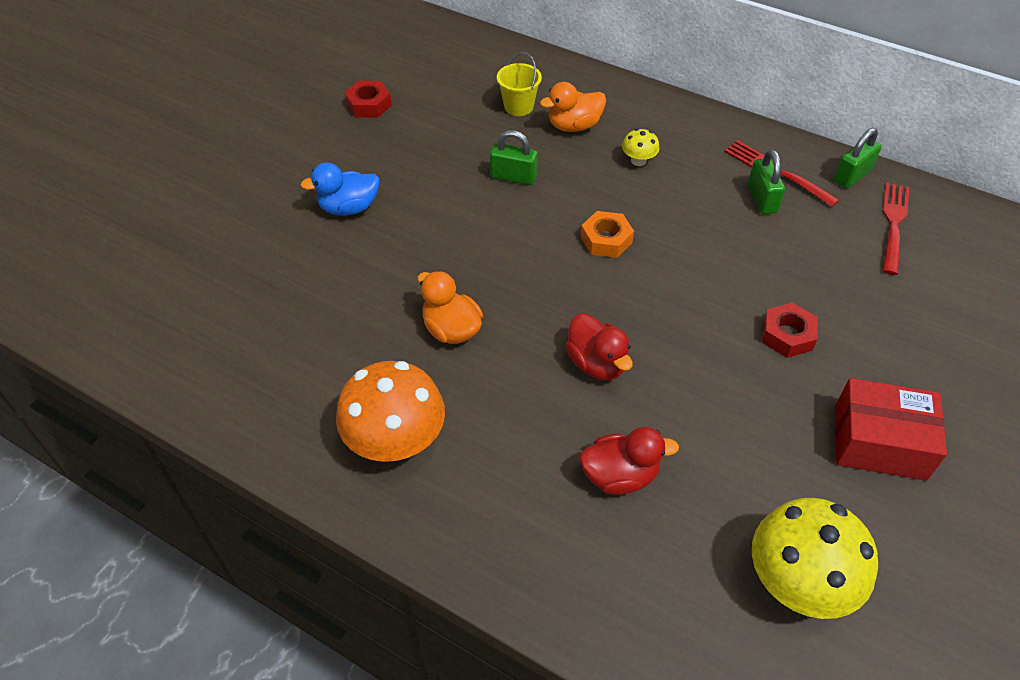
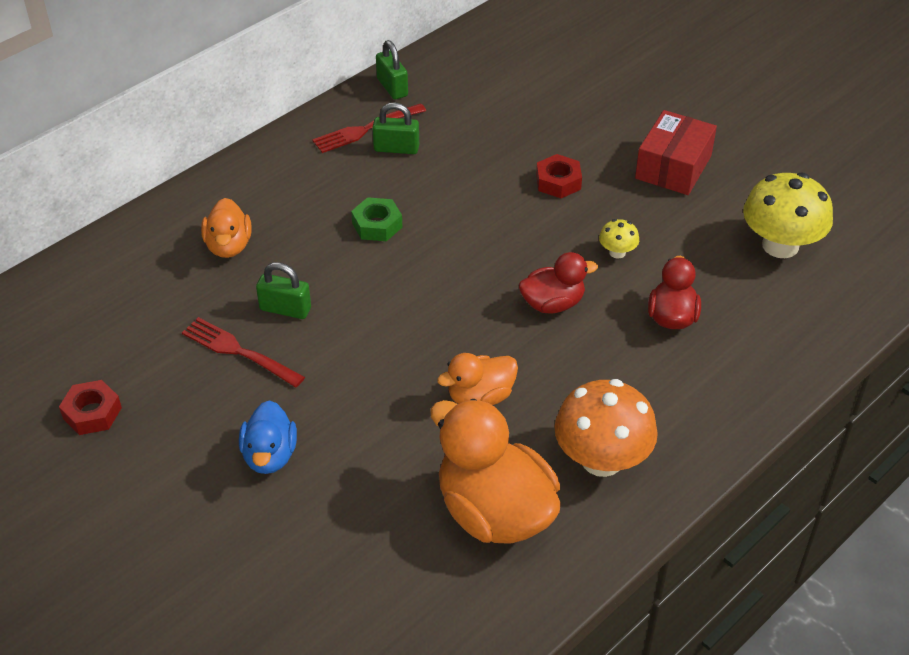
camera: 75 degrees left, 5 degrees down
green padlock [490,130,538,185] -> green padlock turned 75 degrees clockwise [256,262,311,319]
yellow bucket [497,52,542,116] -> none
orange nut [581,211,634,258] -> none
yellow mushroom [622,128,660,166] -> yellow mushroom moved to [599,219,639,259]
red fork [882,183,909,275] -> red fork moved to [182,317,305,387]
none -> green nut [351,197,402,241]
none -> orange duck [430,399,561,544]

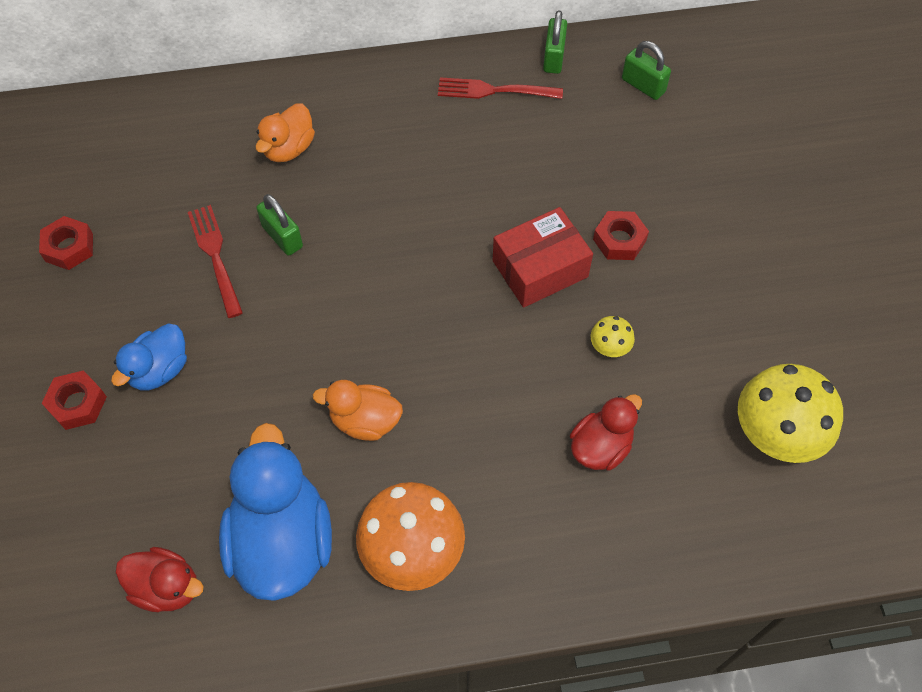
camera: 35 degrees right, 15 degrees up
green nut [351,197,402,241] -> none
green padlock [372,102,419,154] -> green padlock moved to [622,41,671,100]
orange duck [430,399,561,544] -> blue duck [219,423,332,601]
red duck [519,252,598,314] -> red duck moved to [116,547,203,612]
red box [635,110,717,195] -> red box moved to [493,207,593,308]
none -> red nut [42,370,107,430]

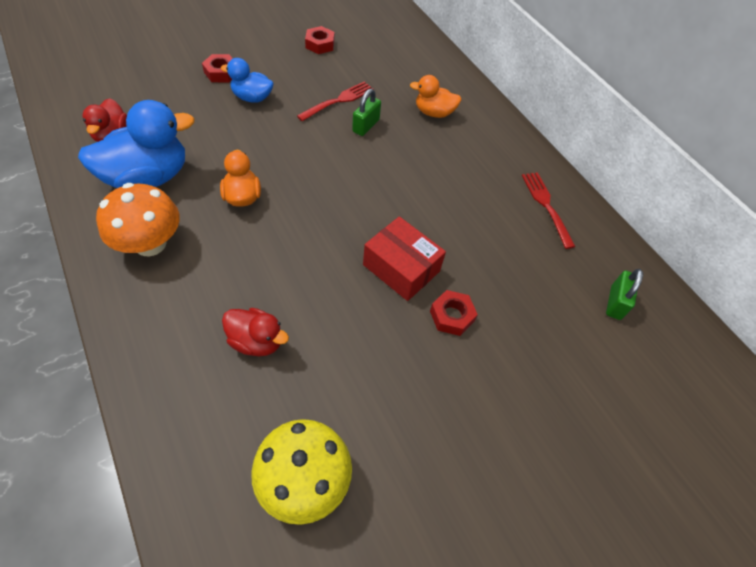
camera: 65 degrees right, 5 degrees down
green padlock [543,10,567,74] -> none
yellow mushroom [591,316,635,357] -> none

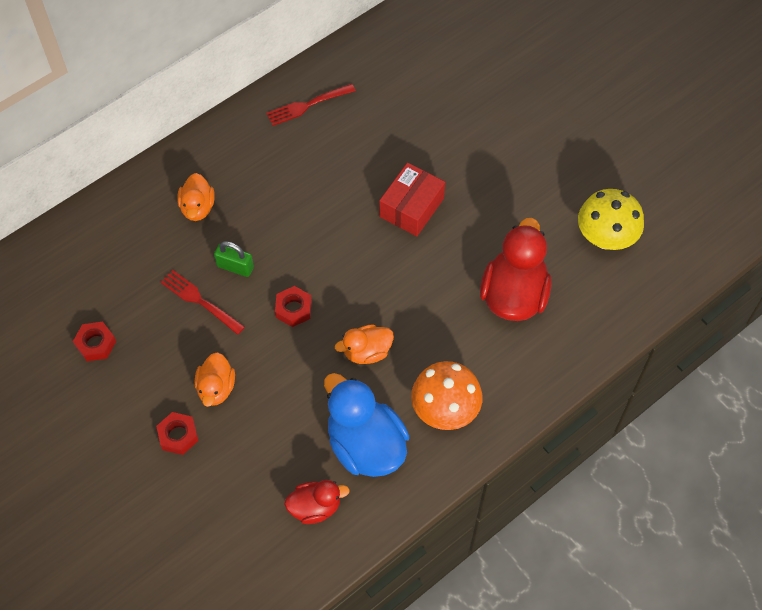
camera: 95 degrees left, 5 degrees up
blue duck [221,58,274,103] -> orange duck [195,352,235,407]
red duck [222,308,289,356] -> red duck [480,218,552,321], size x1.80
red nut [430,290,478,336] -> red nut moved to [275,286,312,327]
green padlock [606,269,643,320] -> none

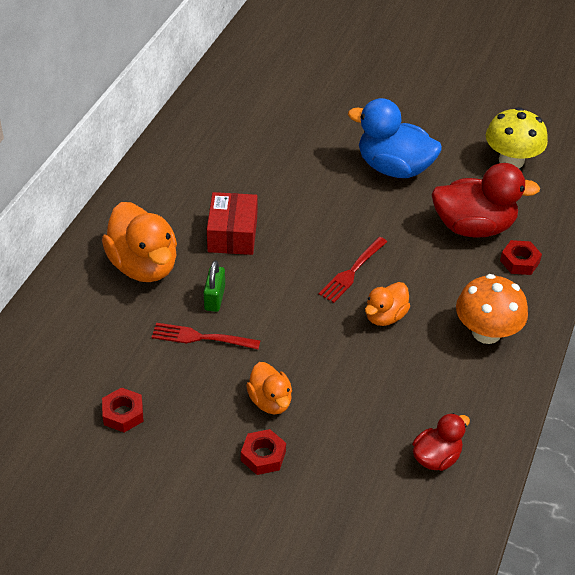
camera: 30 degrees left, 15 degrees down
orange duck [177,173,214,221] -> orange duck [102,202,177,282], size x1.80
green padlock [214,241,254,277] -> green padlock turned 75 degrees counterclockwise [203,261,225,312]
red fork [266,84,356,126] -> red fork moved to [319,237,387,303]
red nut [275,286,312,327] -> red nut moved to [500,240,542,275]
blue duck [324,373,409,477] -> blue duck moved to [348,98,442,178]
red box [379,163,445,236] -> red box moved to [207,192,257,255]
red duck [480,218,552,321] -> red duck turned 105 degrees clockwise [432,163,540,238]

